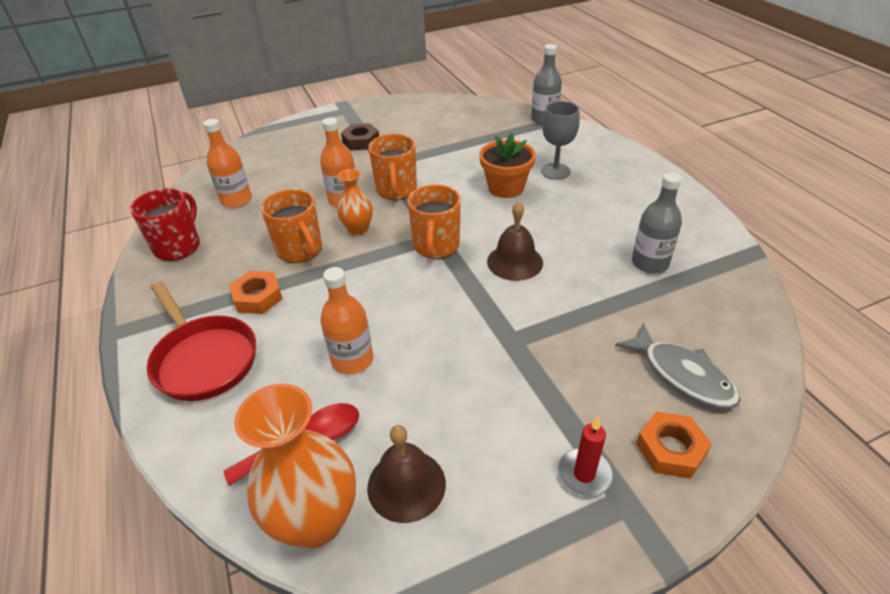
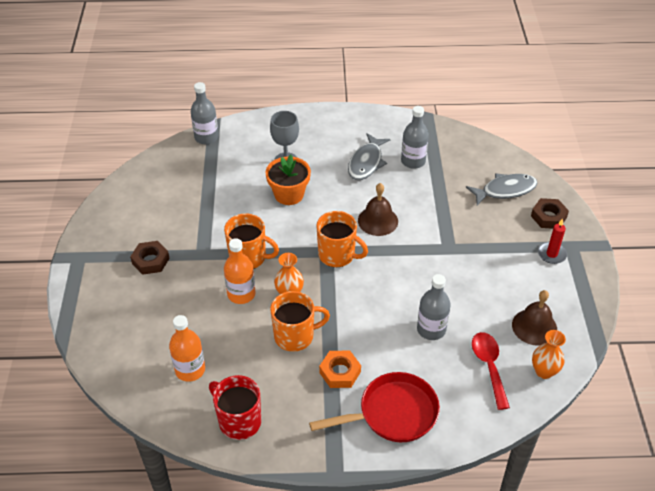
camera: 70 degrees left, 5 degrees up
orange vase [234,384,356,548] -> orange vase [532,330,566,379], size x0.55
orange bottle [320,267,373,375] -> grey bottle [417,274,451,340]
orange nut [636,411,712,479] -> brown nut [531,198,569,229]
none -> grey fish [348,133,390,180]

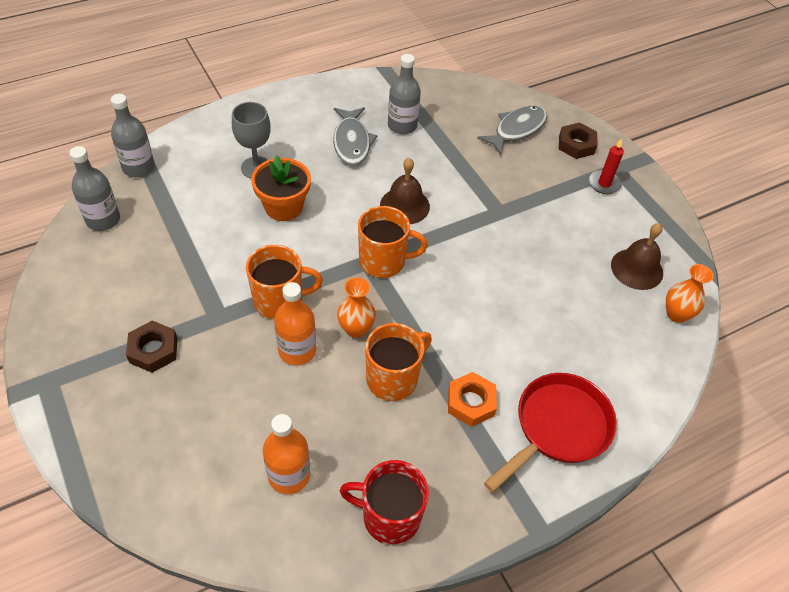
camera: 30 degrees left, 5 degrees up
grey bottle [417,274,451,340] -> grey bottle moved to [69,146,120,231]
red spoon [472,332,510,410] -> none

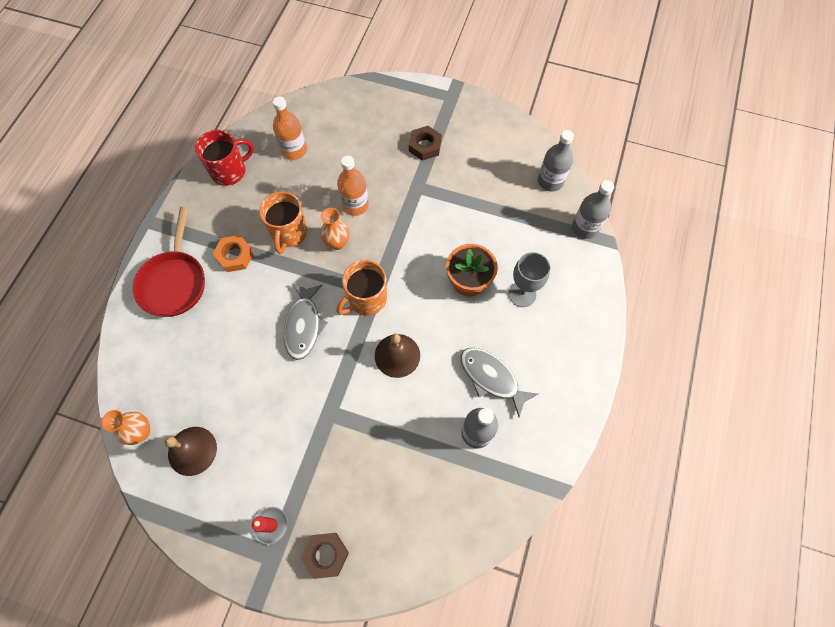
camera: 140 degrees right, 15 degrees up
orange mug [246,245,323,319] -> none
grey fish [477,105,547,155] -> grey fish moved to [284,283,328,360]

